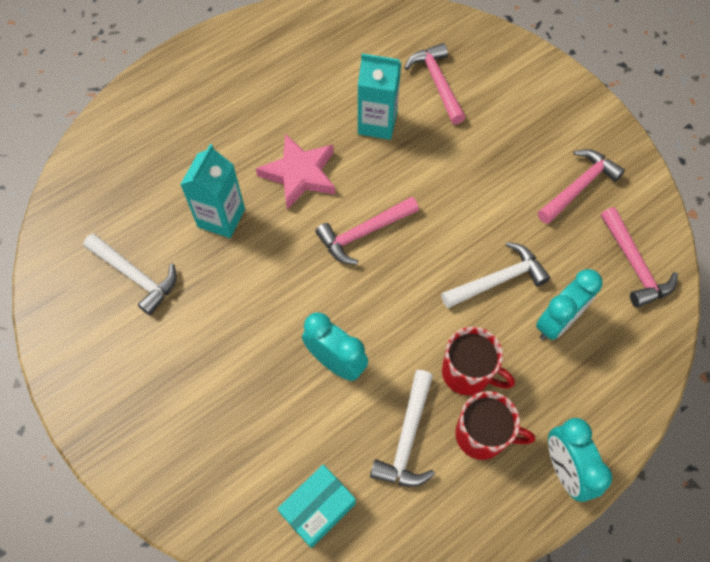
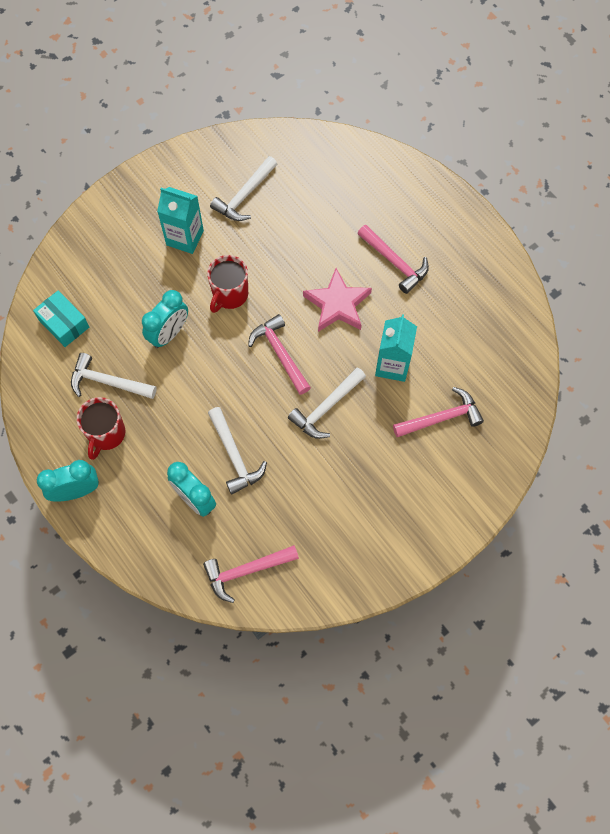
camera: 90 degrees right, 5 degrees up
turquoise carton [180,144,245,238] -> turquoise carton moved to [157,187,204,254]
red mug [442,327,515,395] -> red mug moved to [207,255,248,313]
pink hammer [538,149,625,224] -> pink hammer moved to [357,225,429,294]
none -> white hammer [288,367,366,439]

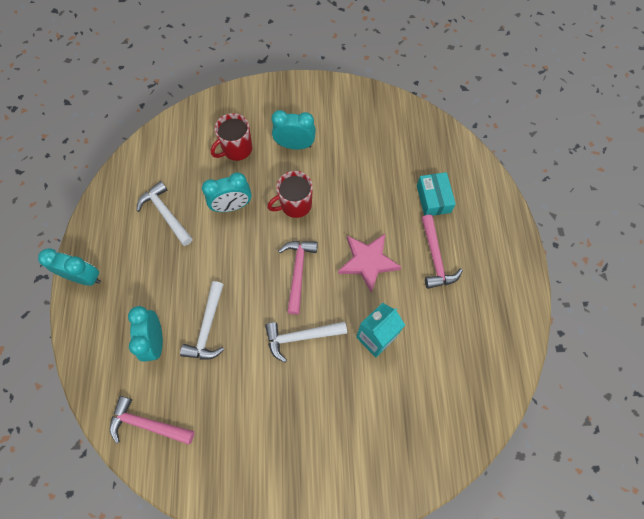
camera: 35 degrees right, 0 degrees up
turquoise box [33,291,89,347] -> turquoise box moved to [417,172,456,216]
red mug [77,397,125,460] -> red mug moved to [211,113,252,161]
turquoise carton [157,187,204,254] -> turquoise clock [272,110,316,150]
white hammer [210,156,277,221] -> none
pink hammer [393,387,484,437] -> none

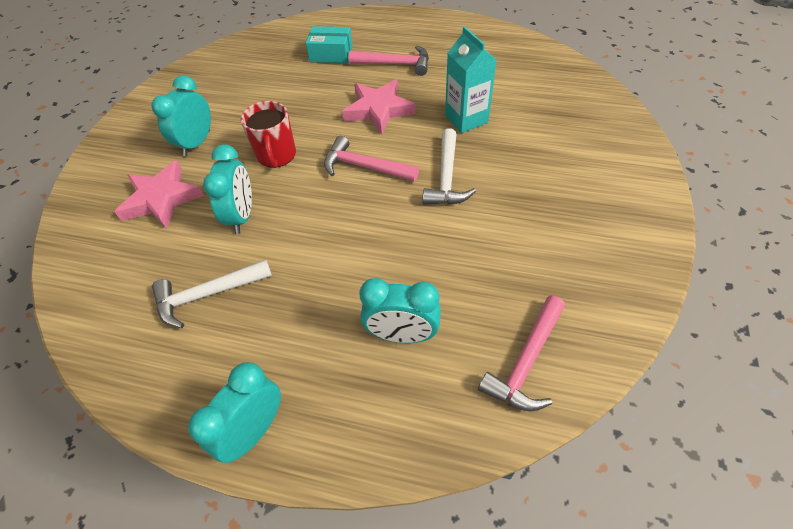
camera: 70 degrees left, 15 degrees down
white hammer [180,281,224,360] -> none
red mug [211,113,252,161] -> pink star [114,160,204,229]

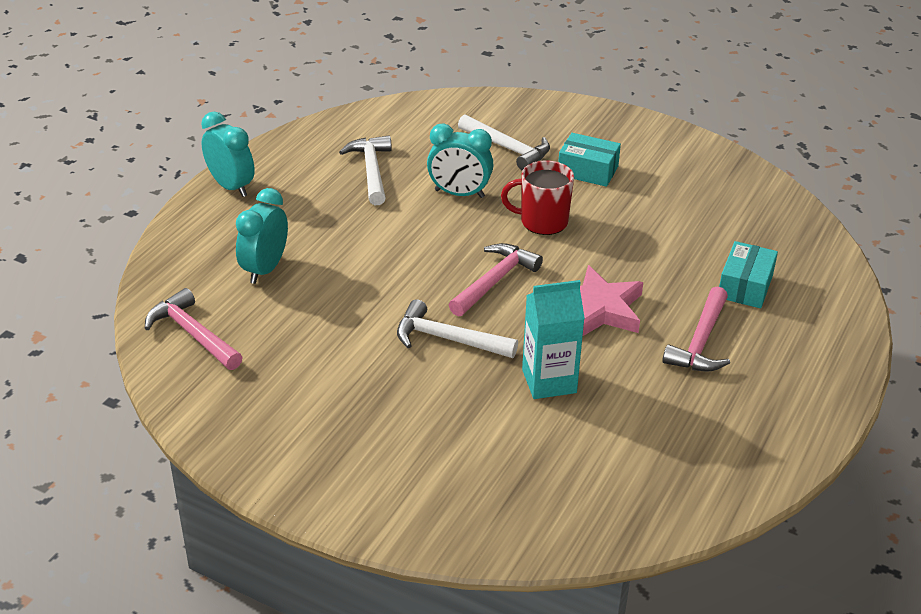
camera: 100 degrees right, 15 degrees down
pink star [114,160,204,229] -> white hammer [458,114,550,171]
turquoise clock [151,75,211,156] -> turquoise box [558,133,621,187]

